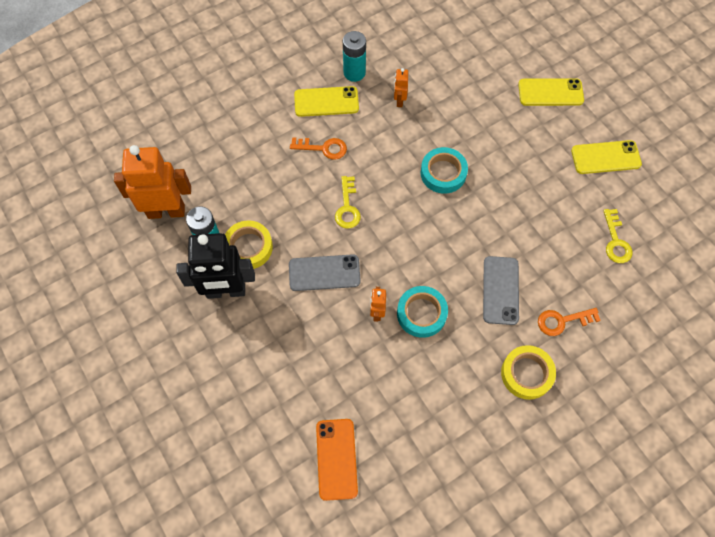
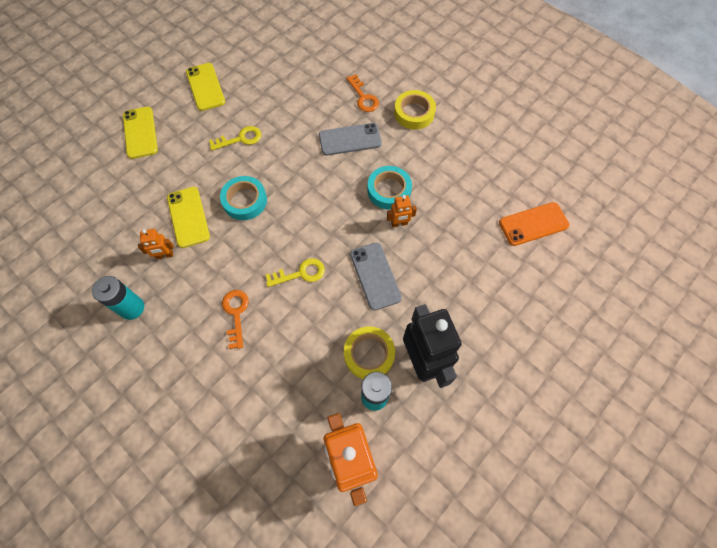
camera: 105 degrees left, 0 degrees up
yellow phone [294,86,359,117] -> yellow phone moved to [167,187,210,248]
yellow key [603,209,633,263] -> yellow key moved to [209,126,261,151]

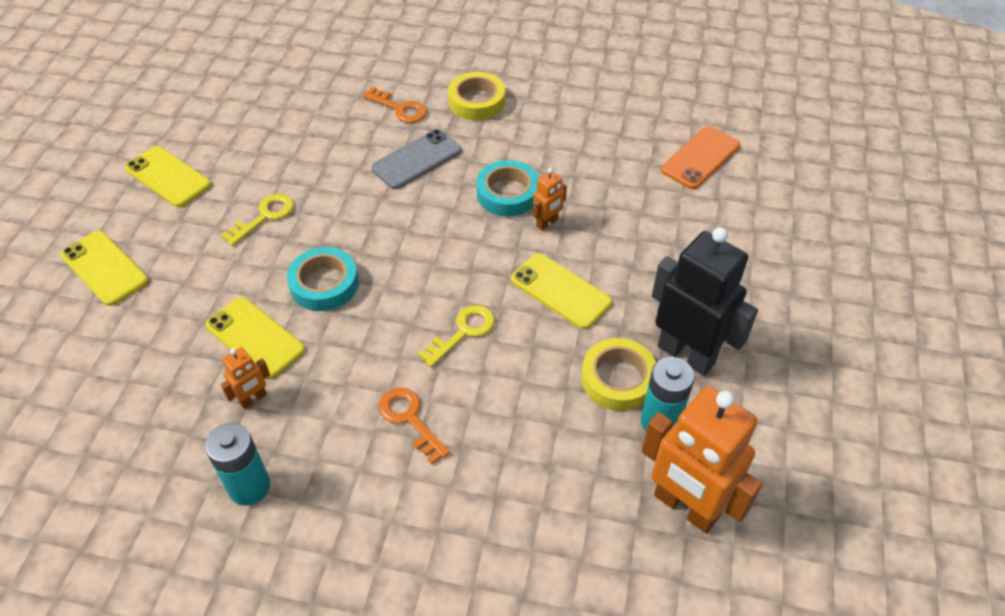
camera: 30 degrees left, 15 degrees down
grey phone [350,243,402,310] -> yellow phone [511,253,612,329]

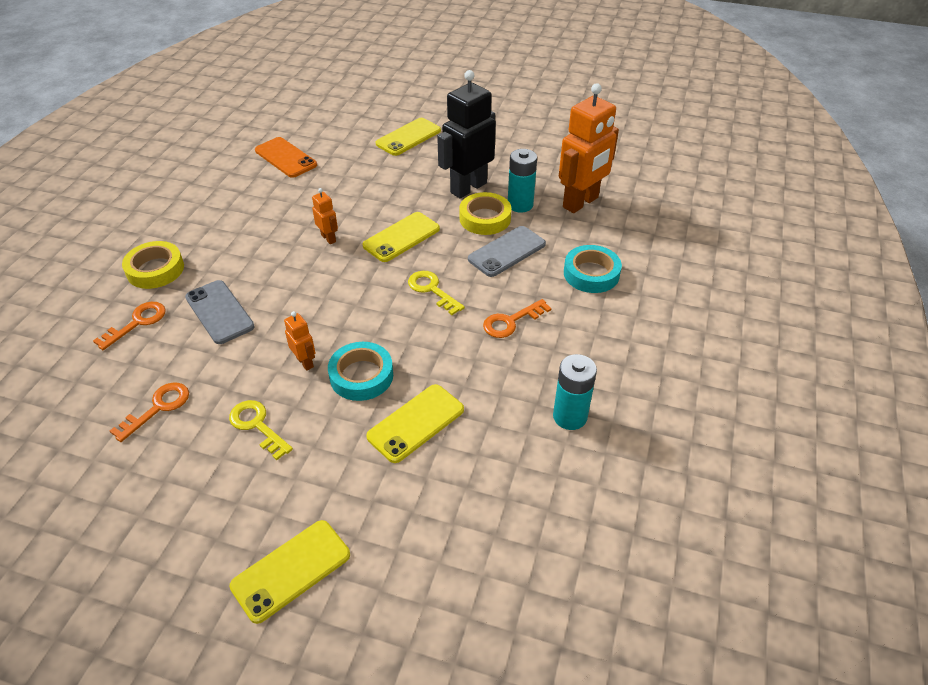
camera: 85 degrees left, 5 degrees down
yellow phone [125,146,211,207] -> yellow phone moved to [376,118,441,156]
orange robot [221,347,270,409] -> orange robot moved to [284,311,315,371]
turquoise tape [476,160,539,216] -> turquoise tape moved to [564,245,622,293]
none -> orange key [110,382,189,442]
none -> grey phone [468,226,546,277]

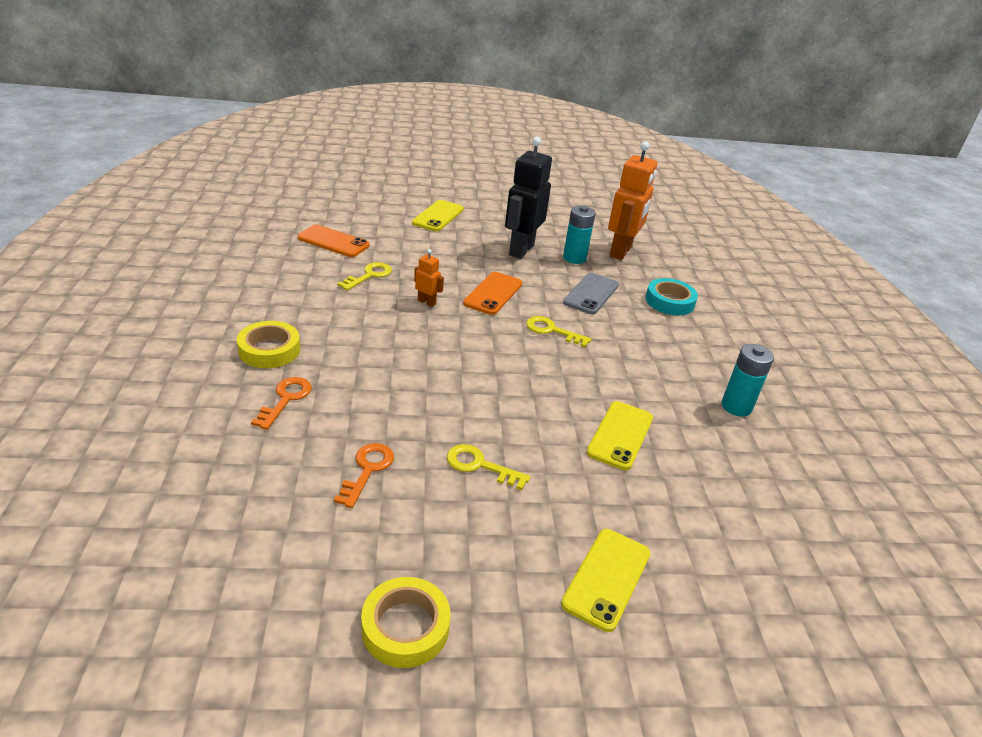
camera: 25 degrees left, 10 degrees down
grey phone [185,280,255,344] -> none
orange robot [284,311,315,371] -> none
turquoise tape [328,342,393,401] -> none
yellow phone [362,212,440,262] -> orange phone [463,272,522,315]
yellow tape [459,192,511,235] -> yellow tape moved to [361,577,451,668]
orange key [483,299,552,338] -> none
none -> yellow key [337,262,392,291]

